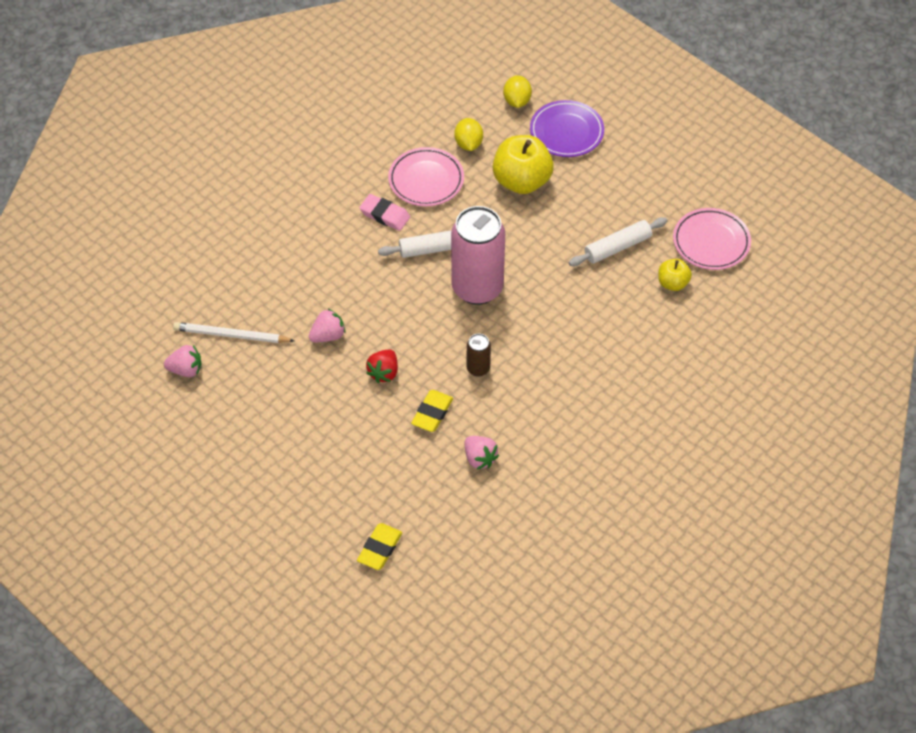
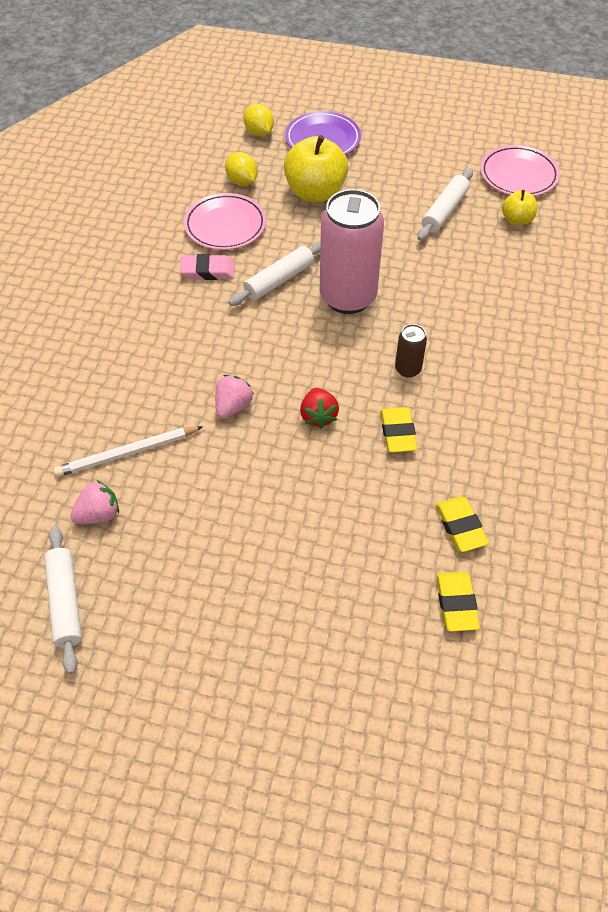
camera: 30 degrees left, 0 degrees up
pink strawberry [465,436,499,470] -> none
none -> white rolling pin [44,526,82,674]
none -> yellow eraser [435,496,489,552]

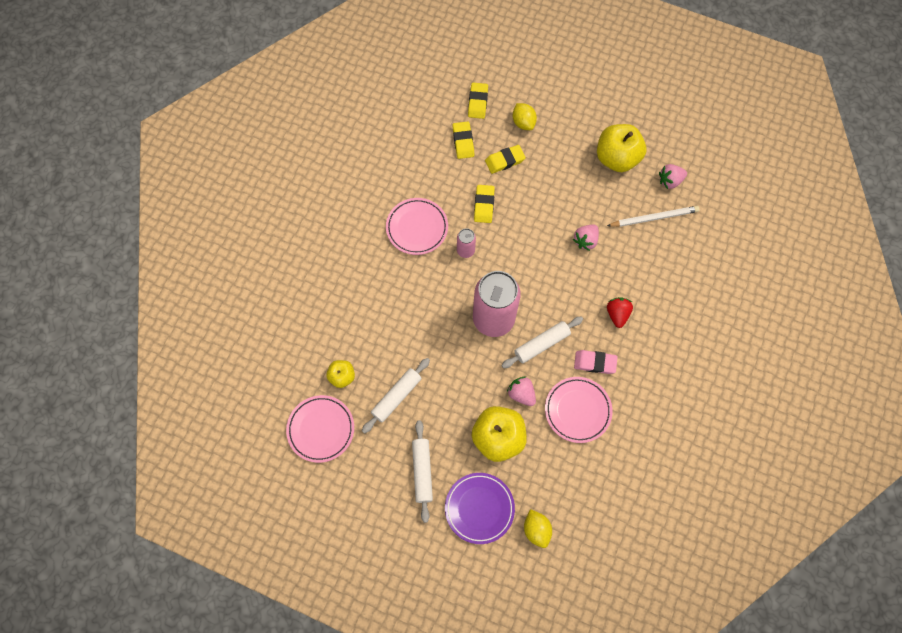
camera: 170 degrees left, 15 degrees up
white rolling pin [44,526,82,674] -> white rolling pin moved to [412,420,433,523]
yellow lemon [225,152,258,186] -> yellow lemon moved to [513,103,537,130]
red strawberry [300,388,339,429] -> red strawberry moved to [607,297,633,328]
brown can [395,324,427,378] -> pink can [457,228,476,258]
none -> pink plate [386,198,448,255]
none -> yellow eraser [485,145,526,174]
none -> pink strawberry [507,377,536,406]
none -> yellow apple [597,124,646,172]

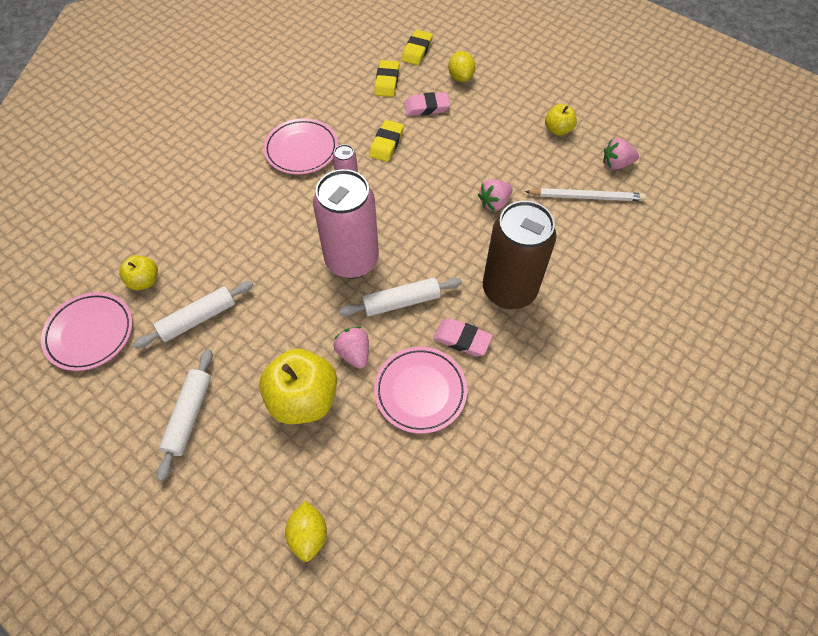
camera: 15 degrees right, 10 degrees down
purple plate [445,473,515,544] -> none
yellow eraser [485,145,526,174] -> pink eraser [404,92,450,116]
yellow apple [597,124,646,172] -> yellow apple [545,104,577,136], size x0.53
red strawberry [607,297,633,328] -> brown can [483,201,556,309]

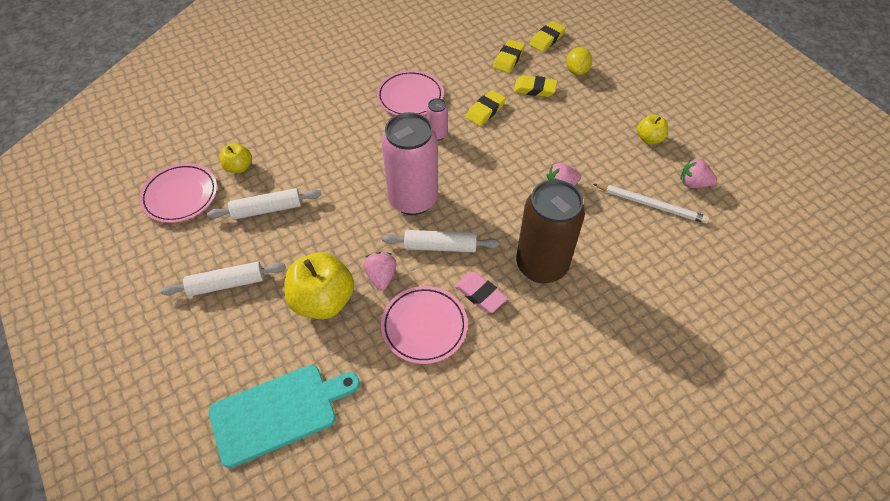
camera: 20 degrees right, 5 degrees down
white rolling pin [156,349,213,481] -> white rolling pin turned 45 degrees clockwise [160,261,286,296]
yellow lemon [285,500,327,562] -> turquoise cutting board [209,365,360,468]
pink eraser [404,92,450,116] -> yellow eraser [514,75,557,97]

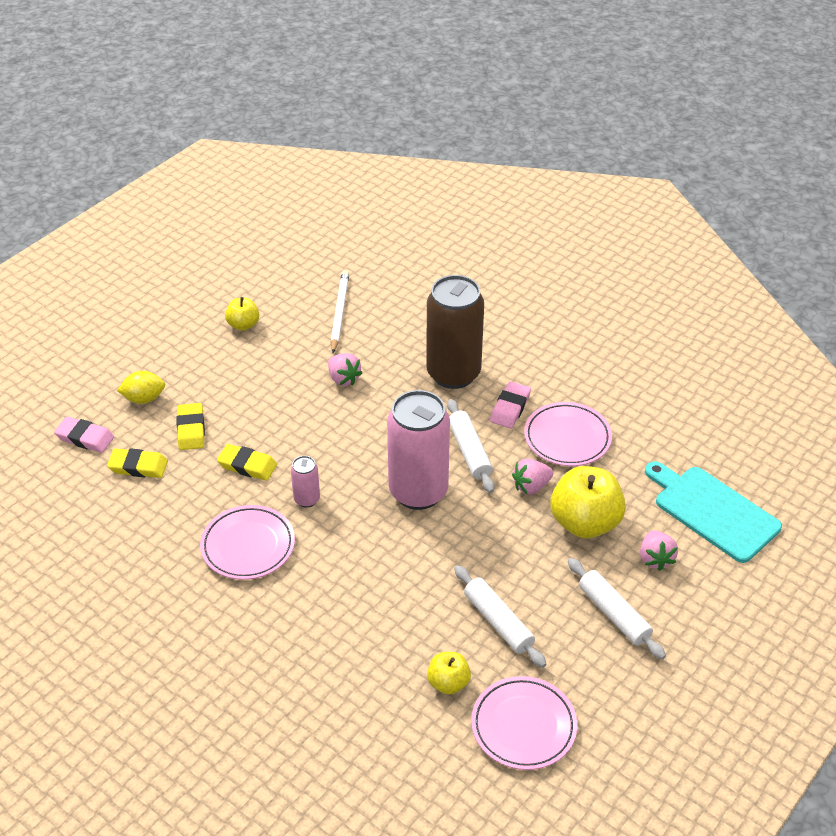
camera: 110 degrees left, 10 degrees down
yellow eraser [529,21,566,52] -> pink eraser [54,416,114,453]
pink strawberry [681,158,717,188] -> pink strawberry moved to [640,530,678,571]

